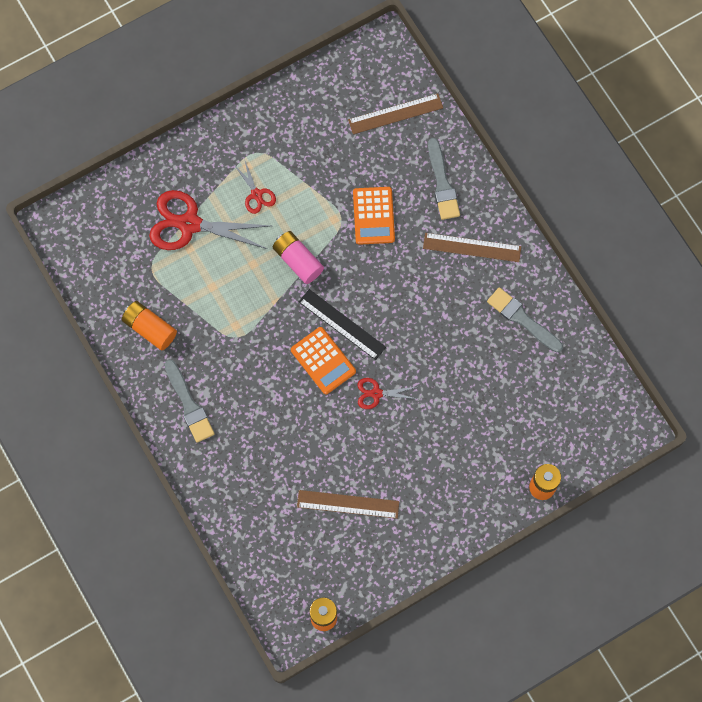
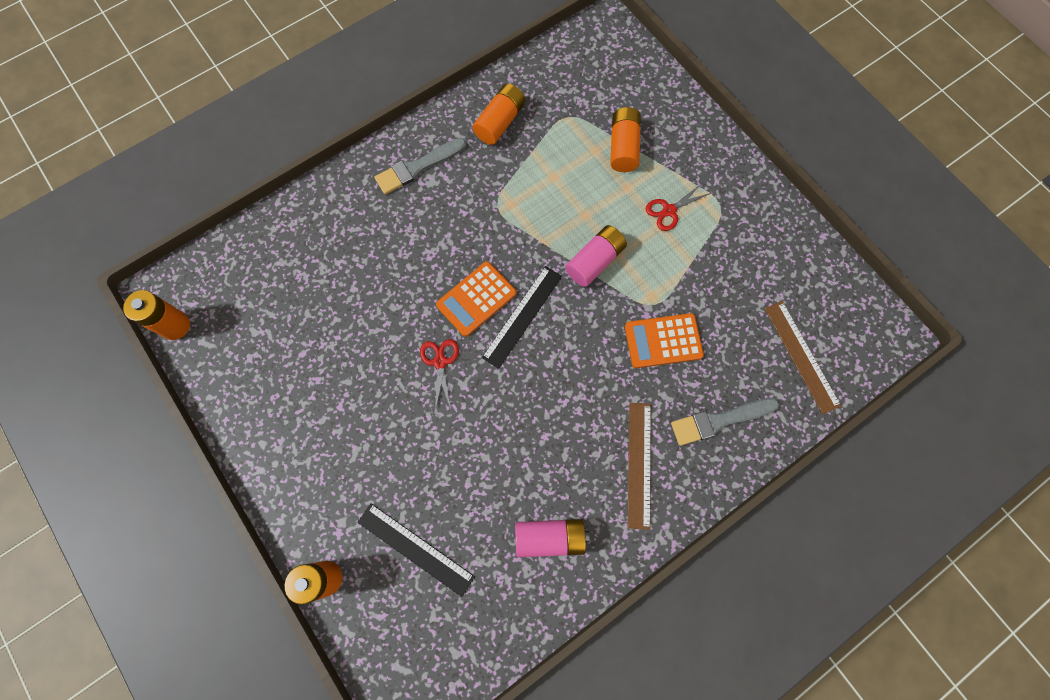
camera: 85 degrees right, 0 degrees up
red scissors [149,190,271,250] -> orange battery [610,107,641,172]
brown ruler [297,490,399,519] -> none
grey brush [487,287,563,352] -> pink battery [515,519,589,557]
none -> black ruler [358,503,475,597]

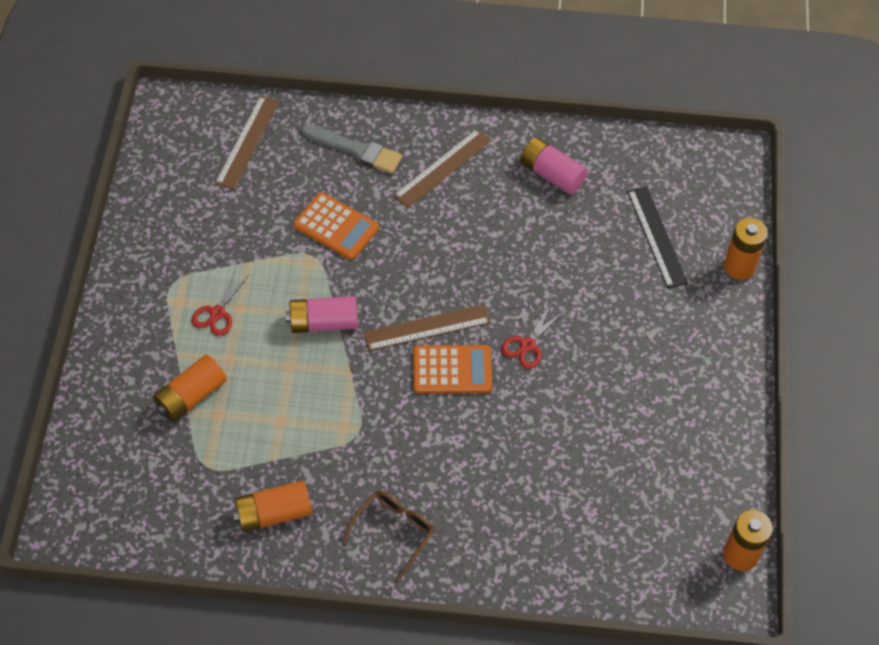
camera: 140 degrees left, 15 degrees down
grey brush [374,138,466,194] -> brown glasses [343,490,435,580]
black ruler [482,266,562,369] -> brown ruler [363,304,491,351]
red scissors [646,184,711,231] -> red scissors turned 105 degrees clockwise [191,270,249,336]

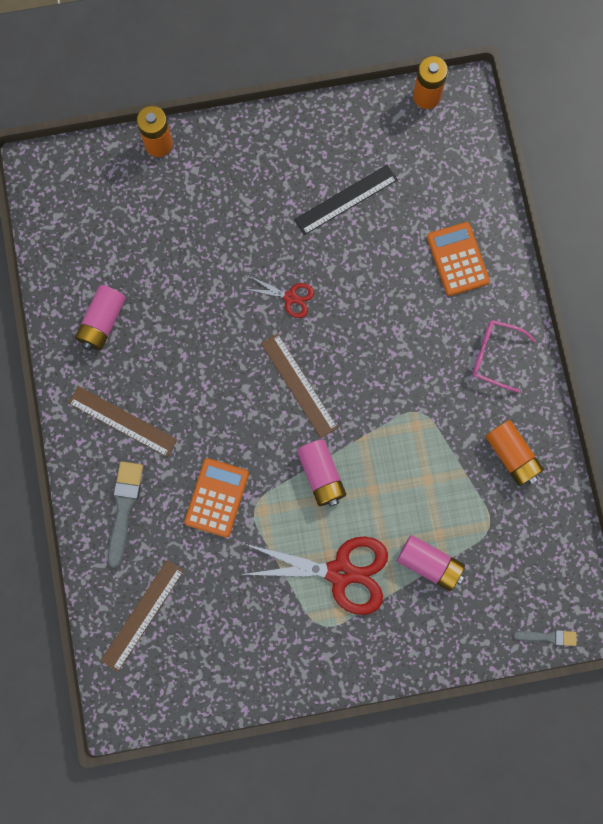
camera: 105 degrees left, 20 degrees up
orange battery [153,355,226,422] -> pink battery [397,535,465,591]
red scissors [191,270,249,336] -> red scissors [240,536,388,615], size x2.01
brown ruler [215,95,279,190] -> brown ruler turned 60 degrees counterclockwise [101,560,184,672]
brown glasses [343,490,435,580] -> pink glasses [472,320,536,393]
orange calculator [413,345,492,394] -> orange calculator moved to [427,222,490,296]
black ruler [627,186,688,289] -> black ruler moved to [294,165,398,235]
none -> grey brush [513,630,577,646]

